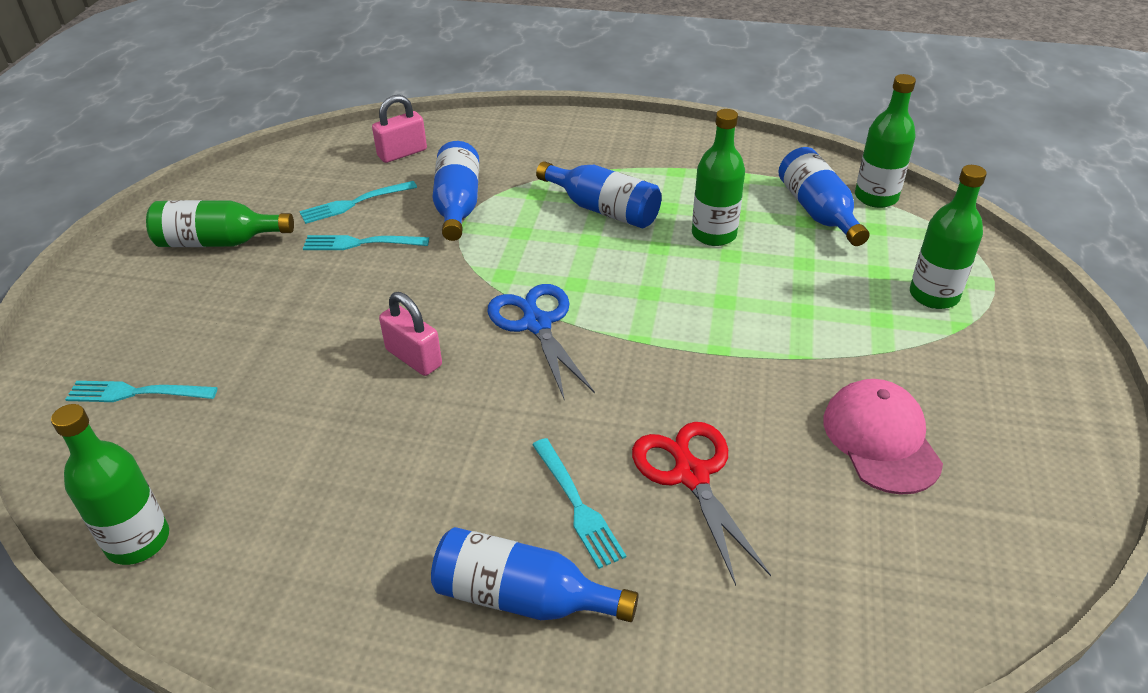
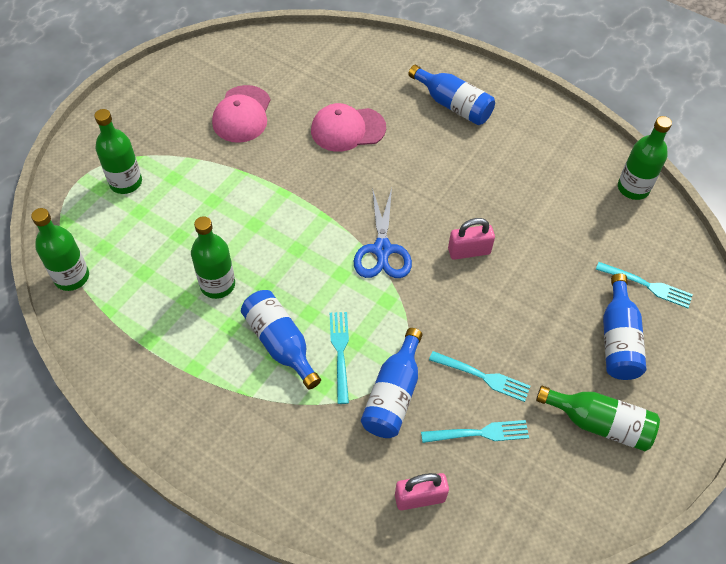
camera: 160 degrees left, 15 degrees up
pink padlock [379,292,442,376] -> pink padlock turned 75 degrees counterclockwise [448,218,495,260]
turquoise fork [532,438,626,569] -> turquoise fork moved to [330,312,349,404]
red scissors [632,422,771,586] -> pink cap [311,103,386,152]
blue bottle [778,147,869,246] -> blue bottle moved to [603,273,646,380]

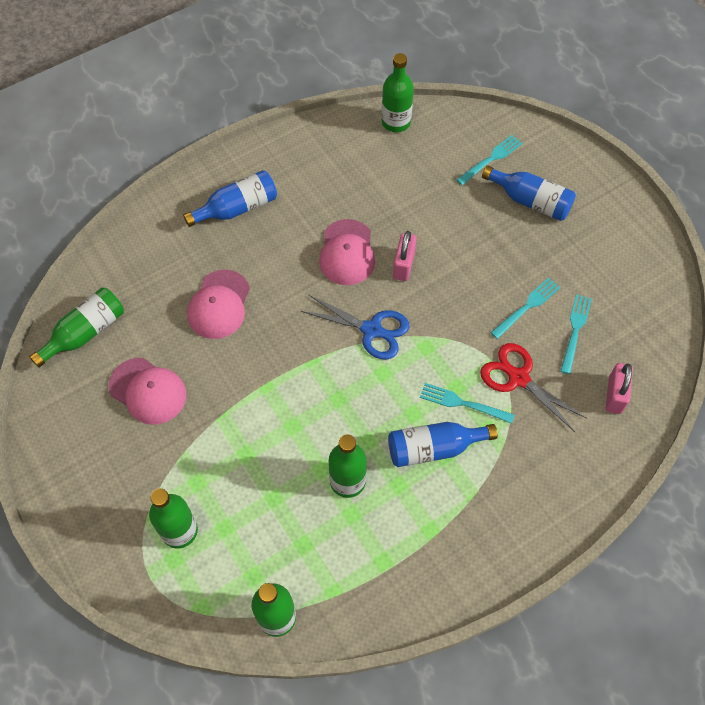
camera: 65 degrees left, 5 degrees up
blue bottle [361,328,422,438] -> red scissors [480,343,587,432]
green bottle [536,385,660,451] -> green bottle moved to [29,287,124,368]
none -> pink cap [319,219,375,285]

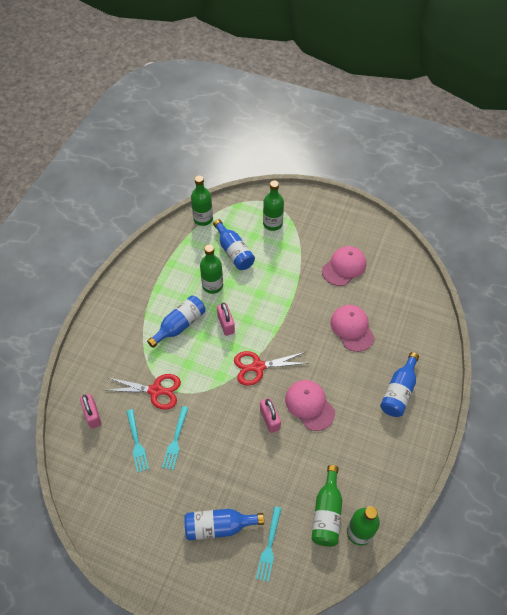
camera: 145 degrees right, 5 degrees down
green bottle [29,287,124,368] -> green bottle moved to [311,465,342,547]
pink cap [109,358,186,425] -> pink cap turned 135 degrees clockwise [322,246,366,286]
blue scissors [300,295,409,360] -> red scissors [234,351,308,386]
turquoise fork [420,383,515,424] -> none
none -> blue bottle [213,219,255,270]
none -> pink padlock [217,302,235,336]

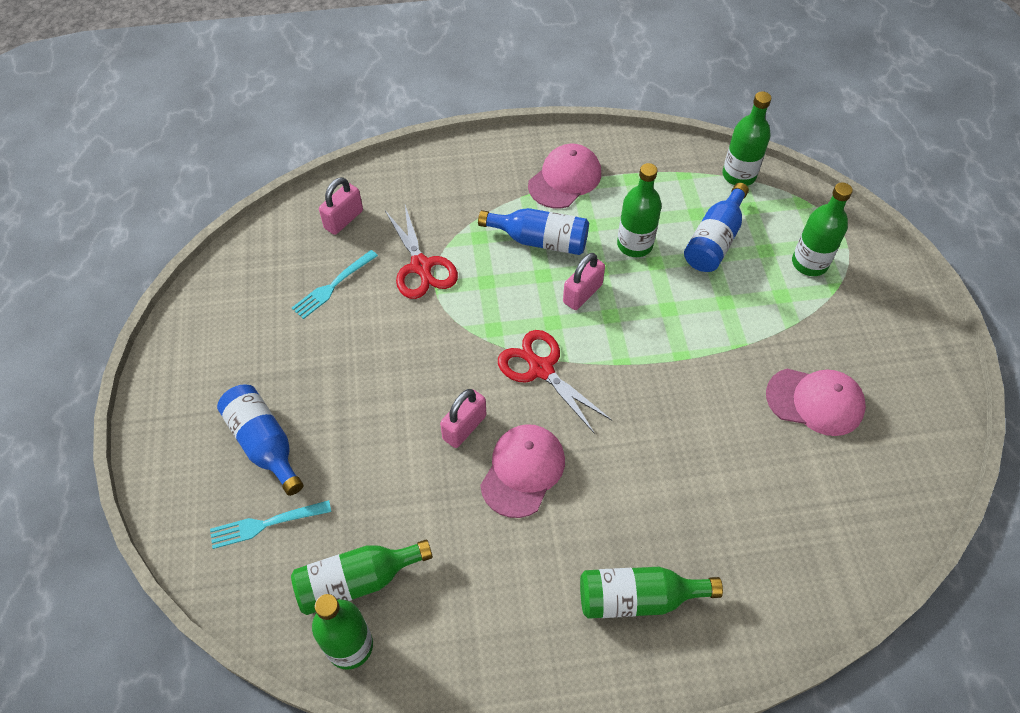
camera: 60 degrees right, 0 degrees up
turquoise fork [162,406,188,470] -> none
pink cap [331,305,375,352] -> pink cap moved to [528,144,601,208]
blue bottle [380,352,419,417] -> green bottle [580,567,723,619]

